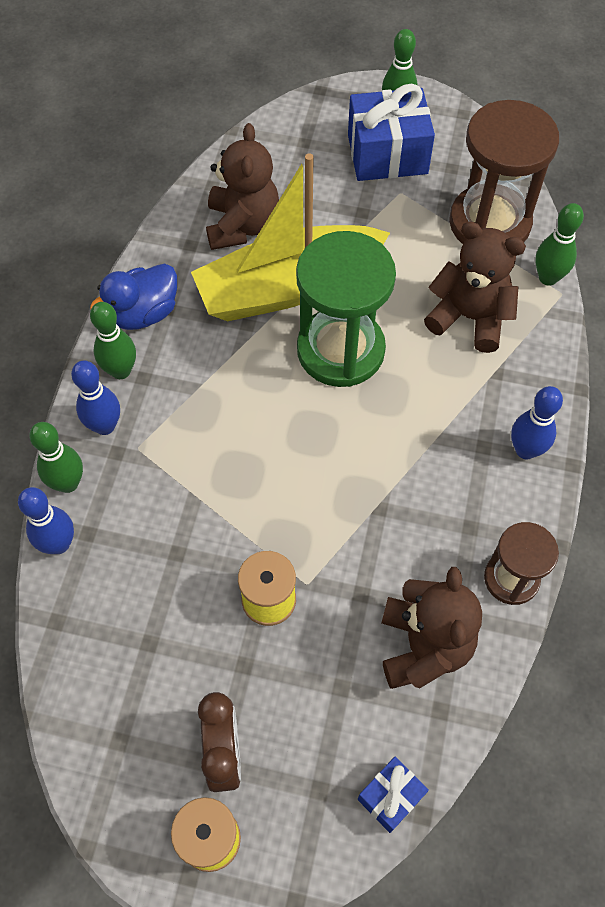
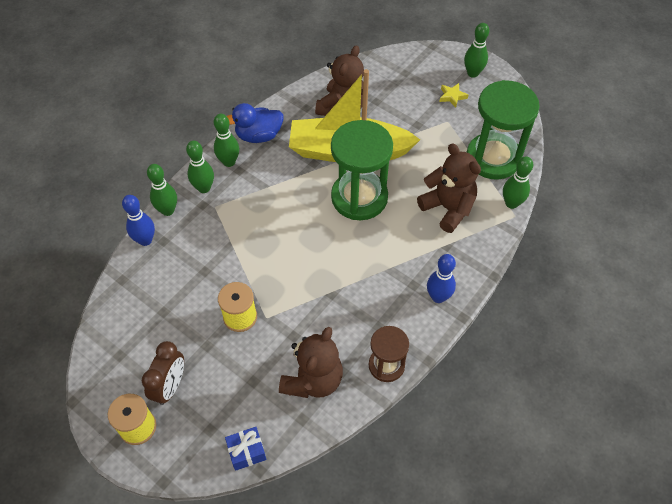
camera: 25 degrees right, 5 degrees down
blue bowling pin [71,360,120,435] -> green bowling pin [186,140,214,193]
blue gift [348,84,435,181] -> yellow star [439,83,468,108]
brown hourglass [449,100,559,244] -> green hourglass [467,80,540,180]

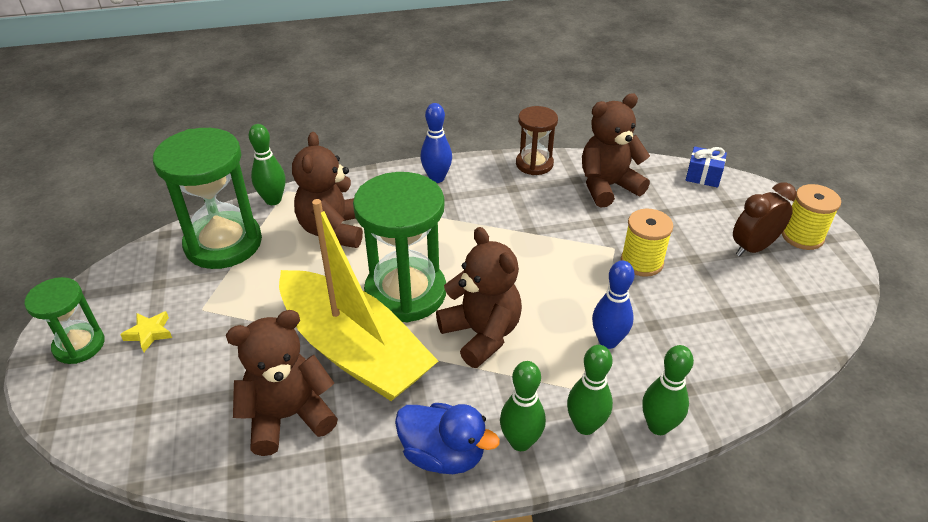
camera: 140 degrees left, 15 degrees down
blue bowling pin [122,195,155,246] -> blue bowling pin moved to [592,261,635,349]
green bowling pin [464,23,489,78] -> green hourglass [25,277,105,364]
none -> brown teddy bear [436,227,522,368]

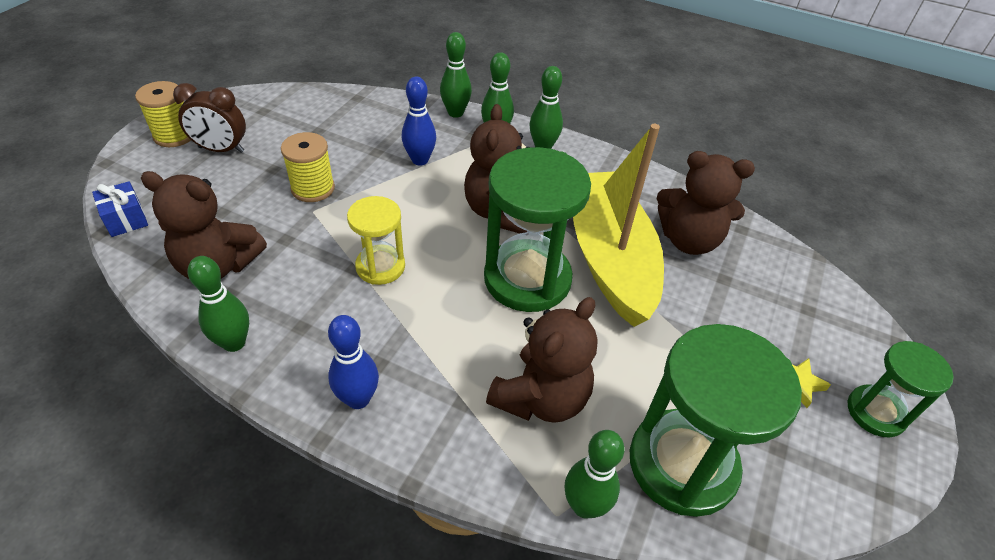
camera: 145 degrees left, 5 degrees up
blue duck [395,403,500,474] -> none
brown hourglass [516,106,558,175] -> green bowling pin [188,256,249,352]
none -> yellow hourglass [347,196,405,285]

